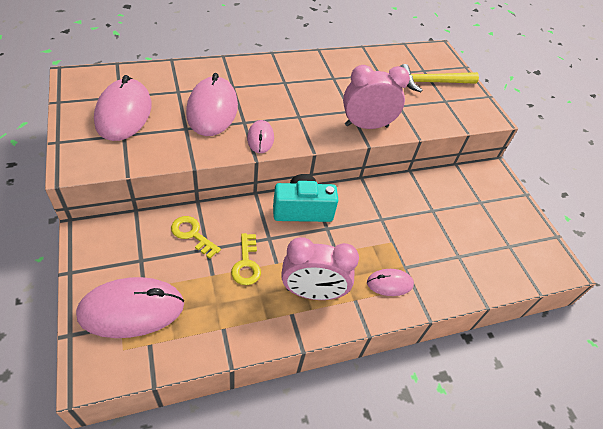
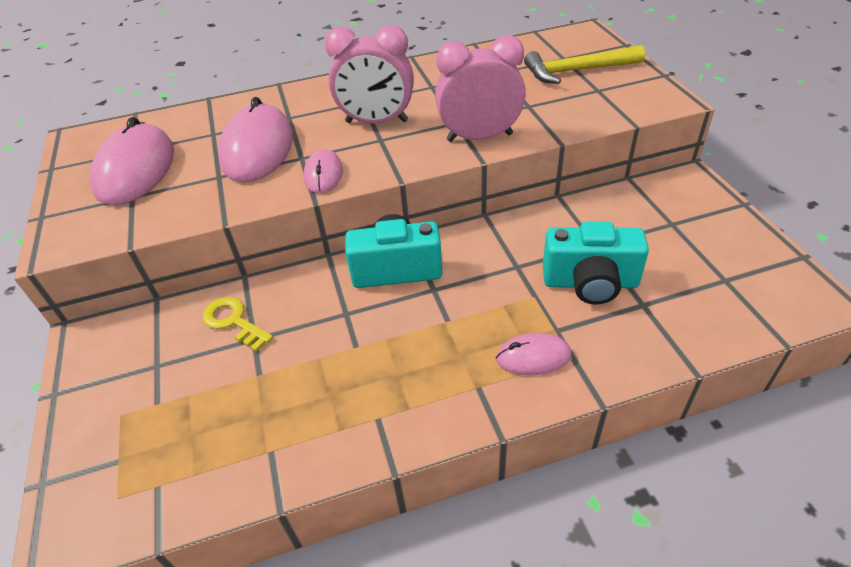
camera: 10 degrees right, 5 degrees down
pink mouse [76,277,184,338] -> none
yellow key [231,233,261,285] -> none
pink clock [281,237,359,300] -> pink clock moved to [325,25,414,124]
none -> turquoise camera [543,222,649,305]

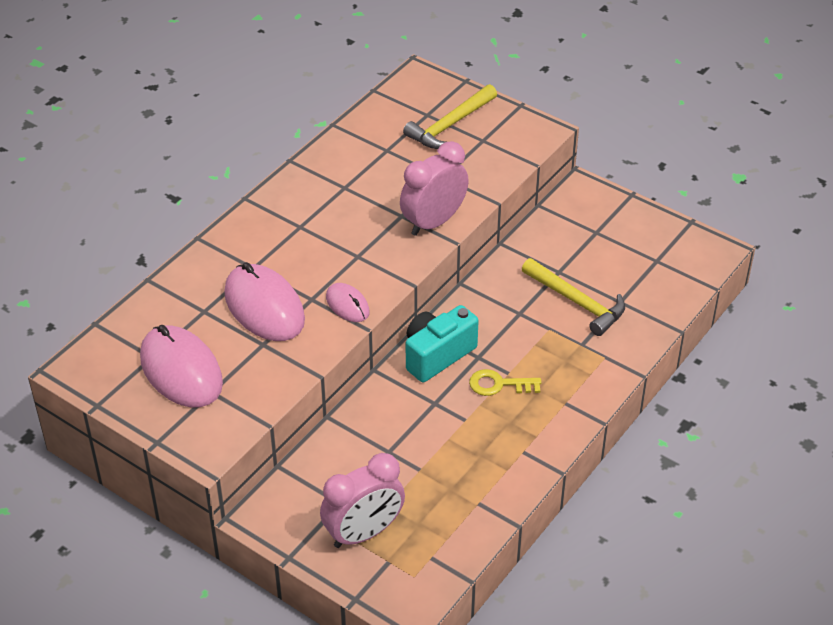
camera: 40 degrees left, 0 degrees up
yellow key [203,297,273,352] -> yellow key moved to [469,369,541,396]
pink clock [325,25,414,124] -> pink clock moved to [320,453,405,548]
pink mouse [496,333,571,375] -> none
turquoise camera [543,222,649,305] -> yellow hammer [522,258,625,336]

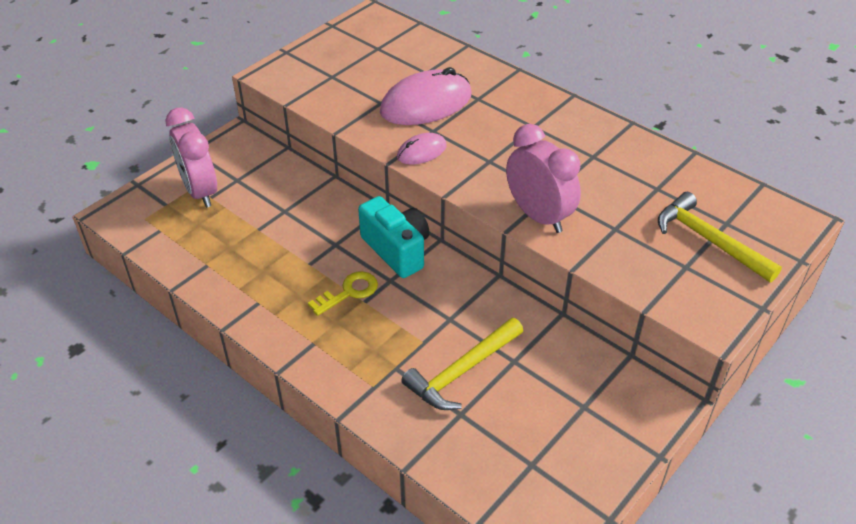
camera: 95 degrees right, 0 degrees up
pink mouse [140,325,223,407] -> none
yellow key [469,369,541,396] -> yellow key turned 45 degrees clockwise [308,271,378,316]

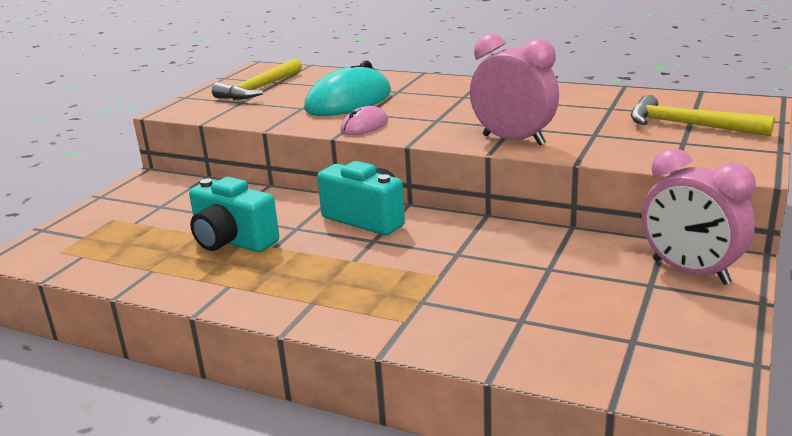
camera: 15 degrees left, 20 degrees down
pink clock [165,107,217,208] -> pink clock moved to [642,148,756,285]
yellow key [308,271,378,316] -> none
pink mouse [380,67,472,125] -> turquoise mouse [304,61,391,116]
yellow hammer [401,318,523,410] -> yellow hammer moved to [212,58,302,100]
none -> turquoise camera [189,177,279,252]

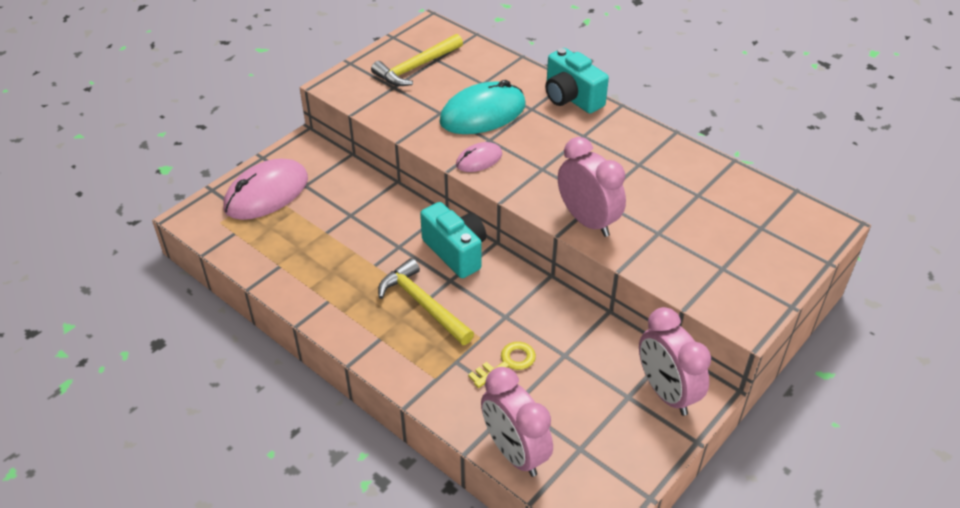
camera: 15 degrees right, 20 degrees up
turquoise camera [189,177,279,252] -> turquoise camera moved to [545,48,609,114]
yellow hammer [631,94,775,136] -> yellow hammer moved to [378,258,474,345]
none -> pink mouse [224,159,308,220]
none -> yellow key [468,342,536,388]
none -> pink clock [481,367,553,477]

